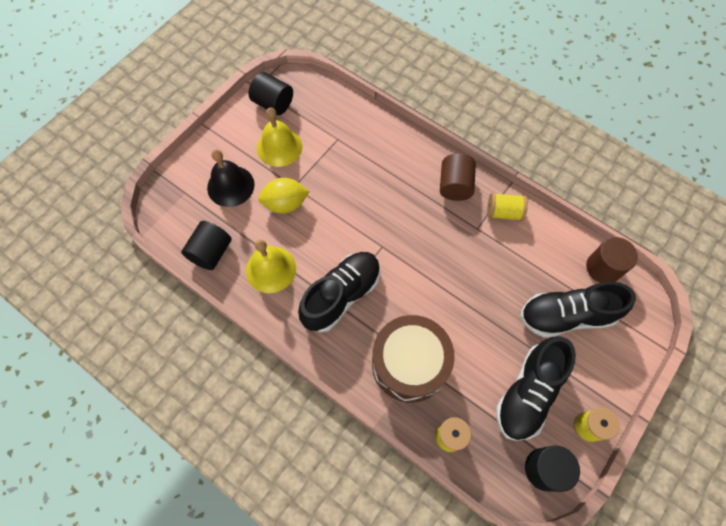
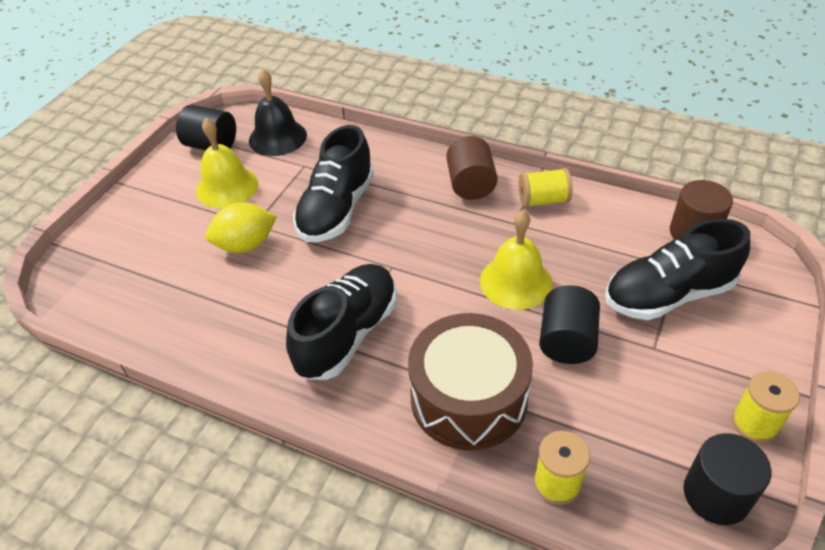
camera: 10 degrees left, 20 degrees down
black cylinder [181,221,232,270] -> black cylinder moved to [539,285,600,364]
black bell [207,149,255,207] -> black bell moved to [249,69,307,156]
yellow bell [246,239,296,293] -> yellow bell moved to [480,210,553,310]
black shoe [496,336,576,441] -> black shoe moved to [293,125,374,242]

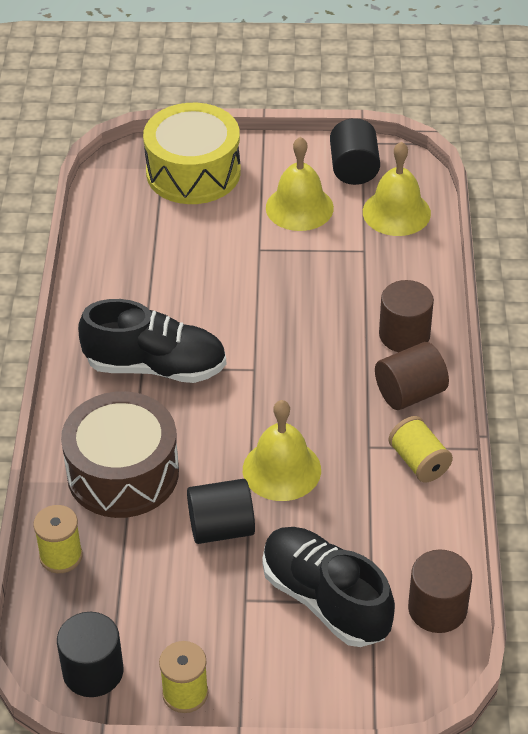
camera: 65 degrees right, 0 degrees up
yellow lemon [206,202,277,253] -> none
black bell [249,69,307,156] -> yellow bell [363,141,431,236]
black shoe [293,125,374,242] -> none
none -> yellow drum [143,103,241,204]
none -> brown cylinder [379,280,434,352]

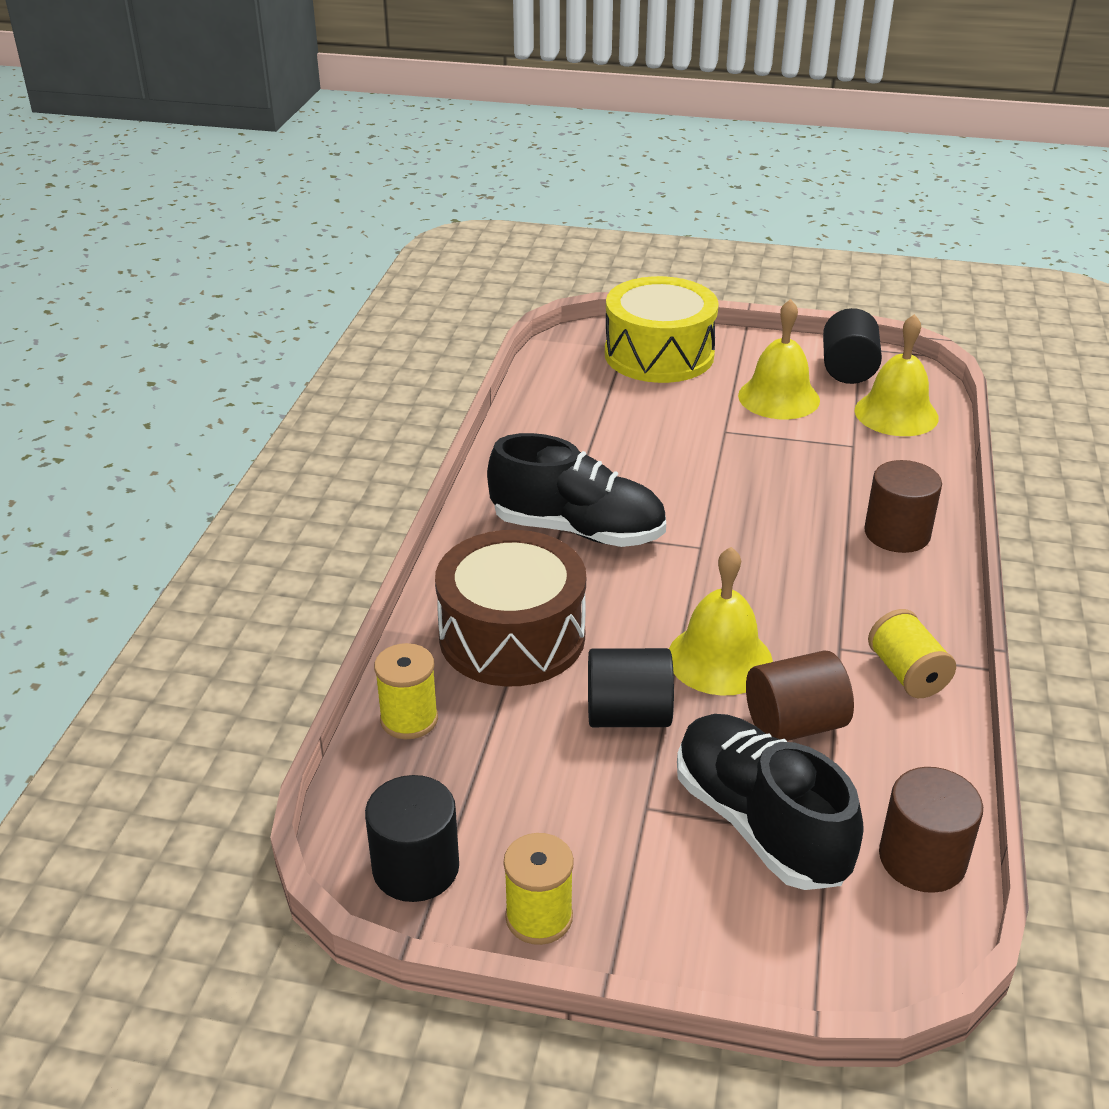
camera: 10 degrees right, 10 degrees down
brown cylinder [375,342,449,410] -> brown cylinder moved to [746,651,854,741]

